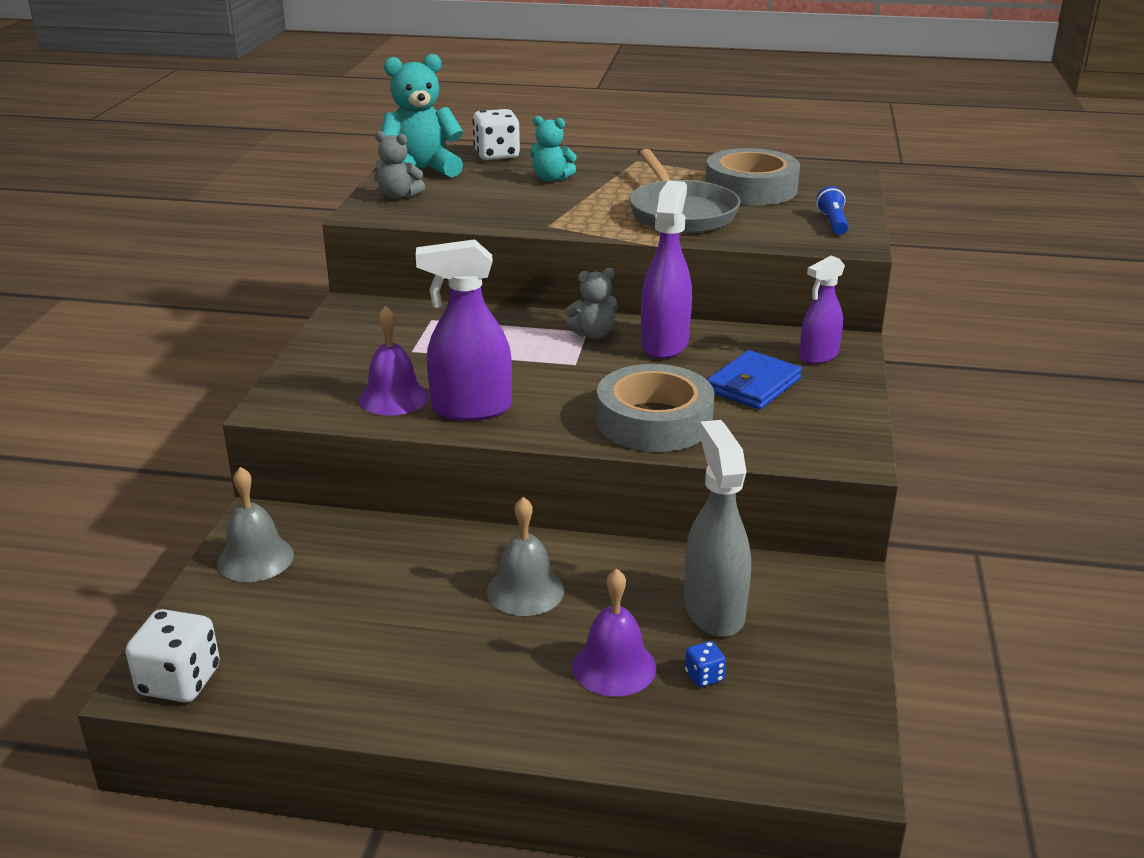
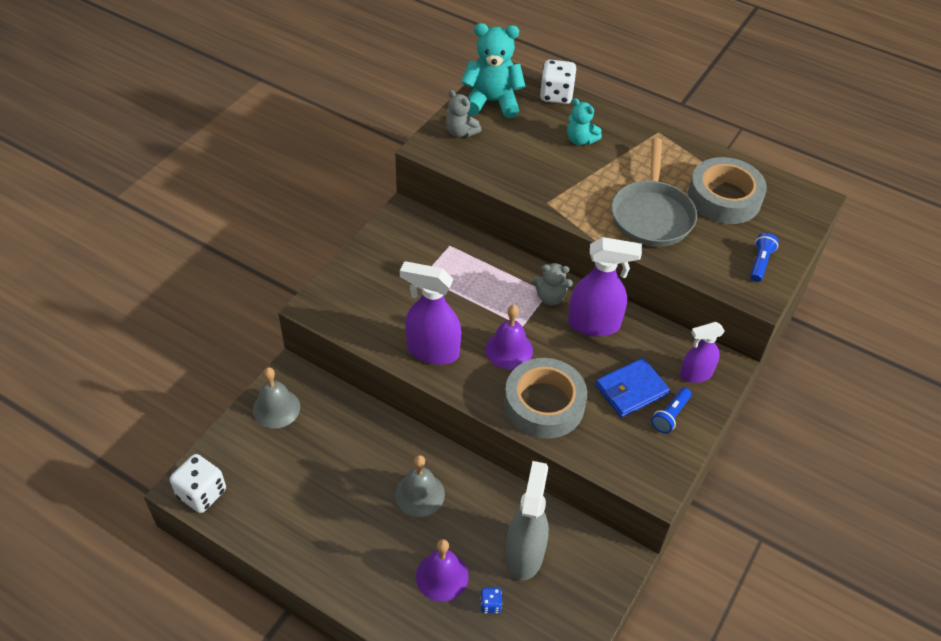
camera: 20 degrees right, 20 degrees up
purple bell [359,306,429,416] -> purple bell moved to [485,305,533,369]
purple spray bottle [641,180,692,359] -> purple spray bottle turned 60 degrees clockwise [568,237,642,336]
none -> blue flashlight [651,388,692,433]

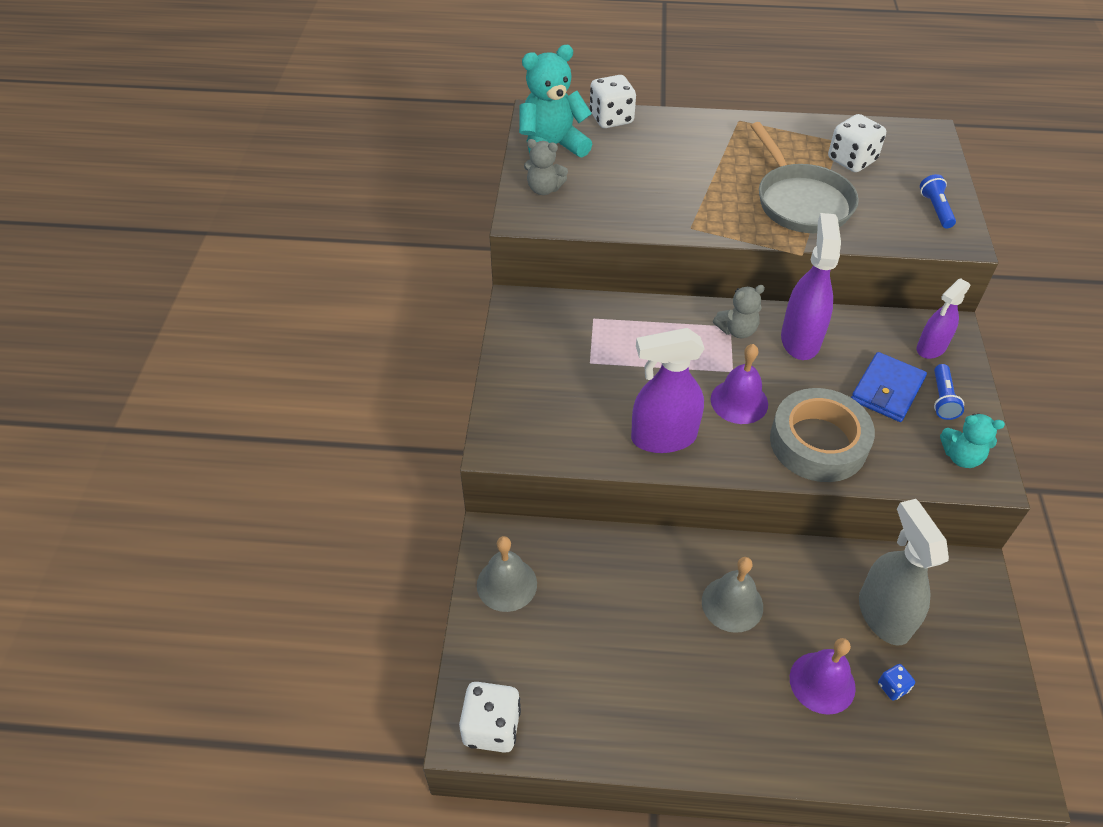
camera: 25 degrees left, 0 degrees up
turquoise teddy bear [567,98,602,145] -> turquoise teddy bear moved to [940,413,1005,468]
purple spray bottle [568,237,642,336] -> purple spray bottle turned 60 degrees counterclockwise [781,213,841,360]
grey tape [688,157,767,224] -> white dice [828,114,886,172]

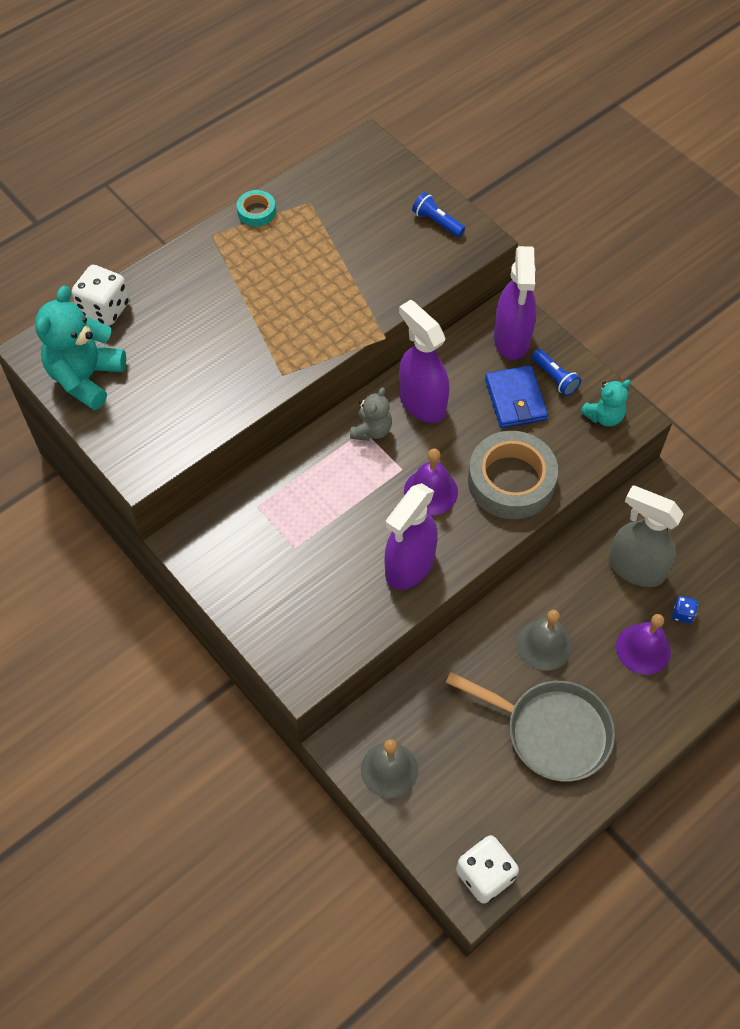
camera: 45 degrees left, 10 degrees up
grey teddy bear [524,139,568,195] -> none
grey pan [751,122,859,233] -> grey pan moved to [446,672,615,782]
white dice [828,114,886,172] -> none
purple spray bottle [917,278,971,359] -> purple spray bottle [494,246,536,360], size x1.56
none -> turquoise tape [237,190,276,227]

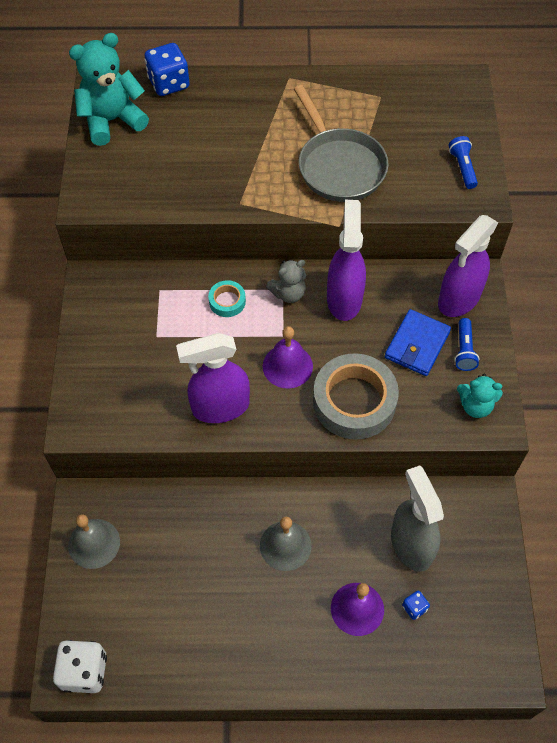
camera: 40 degrees right, 0 degrees up
white dice [72,265,130,326] -> blue dice [145,43,190,96]
turquoise tape [237,190,276,227] -> turquoise tape moved to [208,280,246,317]
grey pan [446,672,615,782] -> grey pan moved to [294,85,389,202]

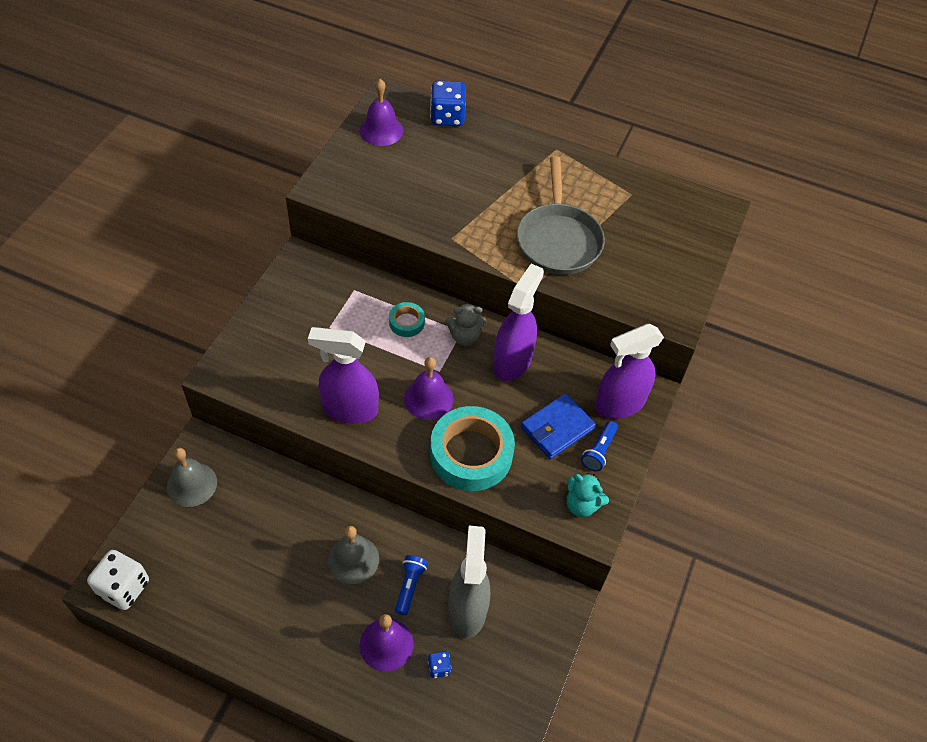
camera: 20 degrees right, 5 degrees down
turquoise teddy bear [69,33,149,146] -> purple bell [360,79,403,146]
grey tape [313,353,399,440] -> turquoise tape [430,406,515,491]
blue flashlight [448,136,478,189] -> blue flashlight moved to [395,555,428,615]

